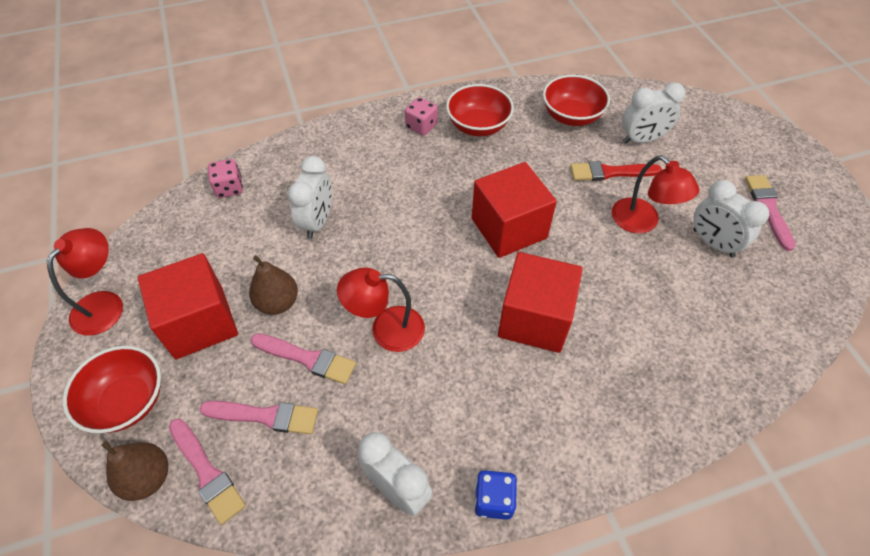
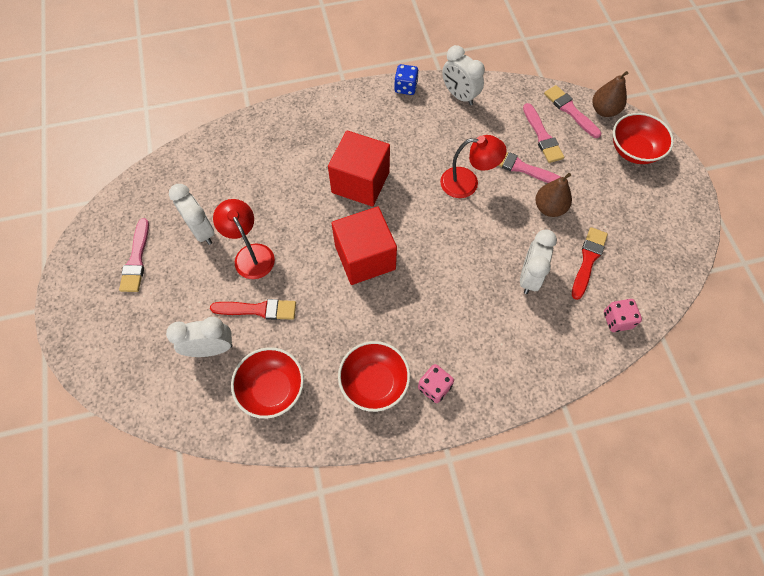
camera: 175 degrees left, 10 degrees up
red lamp [47,228,123,336] -> none
red cube [138,253,238,359] -> none
pink brush [200,401,318,434] -> pink brush turned 120 degrees counterclockwise [523,103,564,163]
none -> red brush [572,227,608,300]

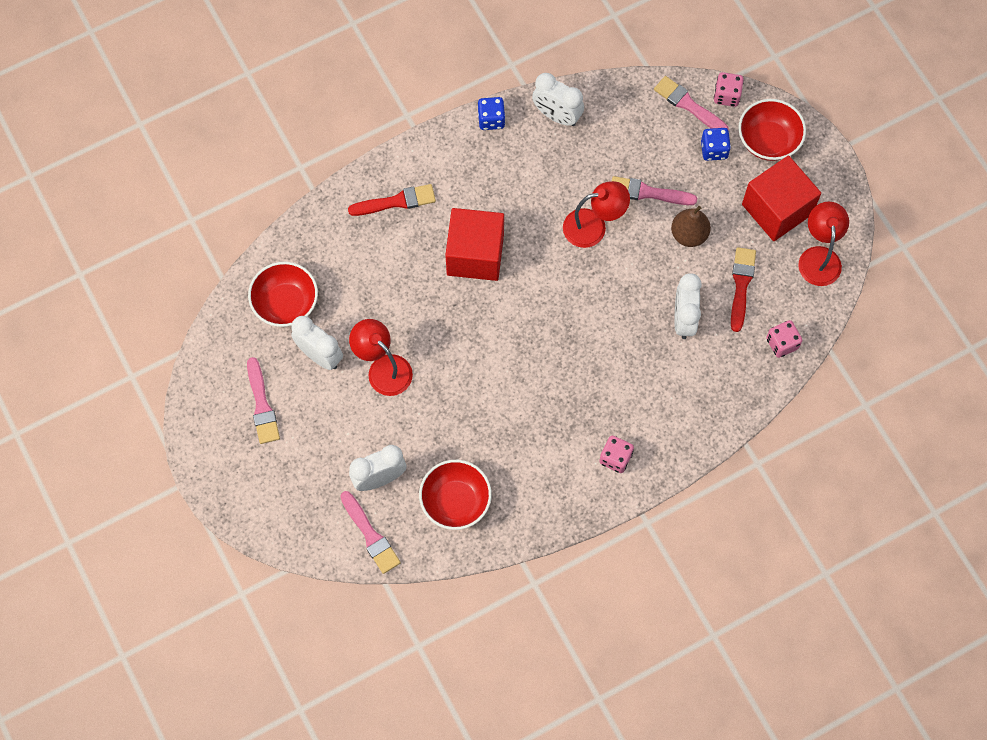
camera: 15 degrees left, 5 degrees up
red brush [210,299,296,320] -> red brush moved to [348,184,436,216]
red cube [332,206,397,285] -> red cube moved to [742,156,821,241]
red bowl [338,341,410,412] -> red bowl moved to [248,262,318,327]
pink brush [523,103,564,163] -> pink brush moved to [340,491,401,574]
brown pear [592,71,628,117] -> pink dice [714,72,744,107]
none -> blue dice [701,128,731,161]
none -> red lamp [798,202,849,286]

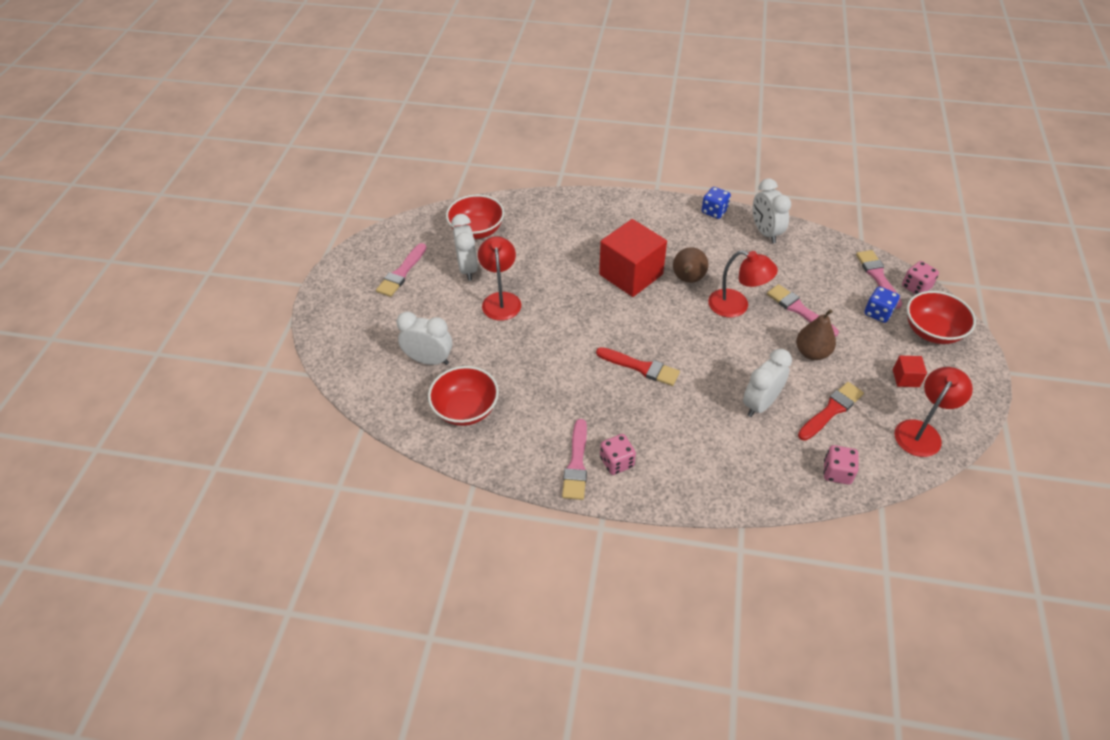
camera: 40 degrees right, 20 degrees down
pink brush [340,491,401,574] -> pink brush moved to [562,419,587,500]
red brush [348,184,436,216] -> red brush moved to [596,347,680,386]
red cube [742,156,821,241] -> red cube [893,356,927,387], size x0.44
none -> brown pear [673,247,709,283]

